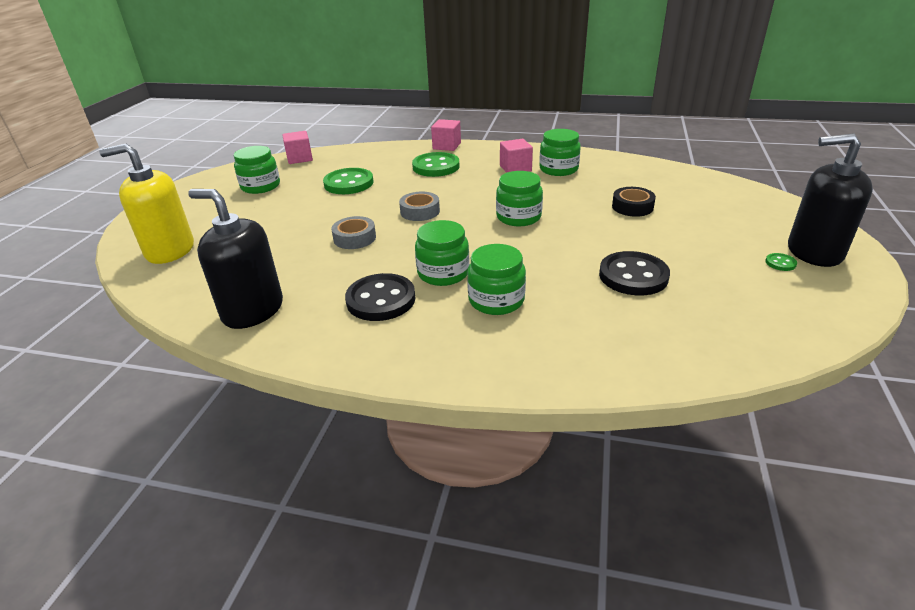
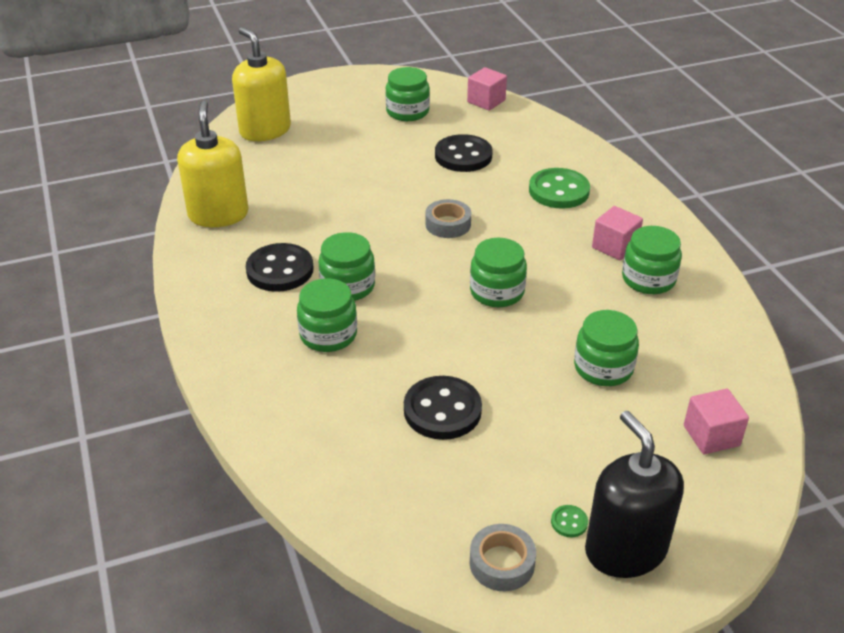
camera: 55 degrees right, 5 degrees up
black soap dispenser [188,189,283,329] -> yellow soap dispenser [177,100,249,227]
green button [323,168,374,194] -> black button [435,134,493,172]
grey tape [331,216,376,249] -> grey tape moved to [470,524,536,591]
pink cube [431,119,461,151] -> pink cube moved to [684,389,749,454]
black tape [612,187,656,217] -> green jar [574,310,639,386]

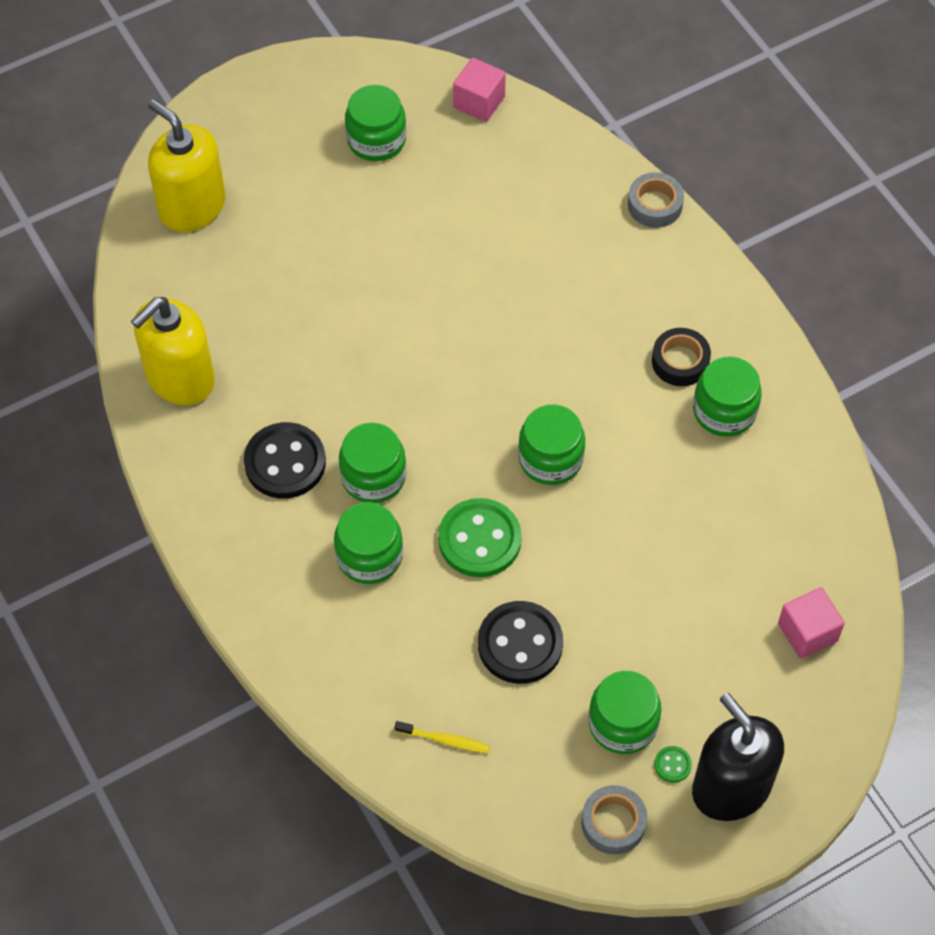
camera: 10 degrees left, 20 degrees up
yellow soap dispenser [177,100,249,227] -> yellow soap dispenser turned 120 degrees counterclockwise [131,297,215,405]
grey tape [425,199,471,238] -> grey tape moved to [628,172,684,228]
black button [435,134,493,172] -> none
green button [529,168,590,209] -> green button moved to [438,498,522,577]
green jar [574,310,639,386] -> green jar moved to [588,671,661,754]
pink cube [592,206,643,260] -> black tape [652,328,711,386]
none -> yellow toothbrush [395,721,490,753]

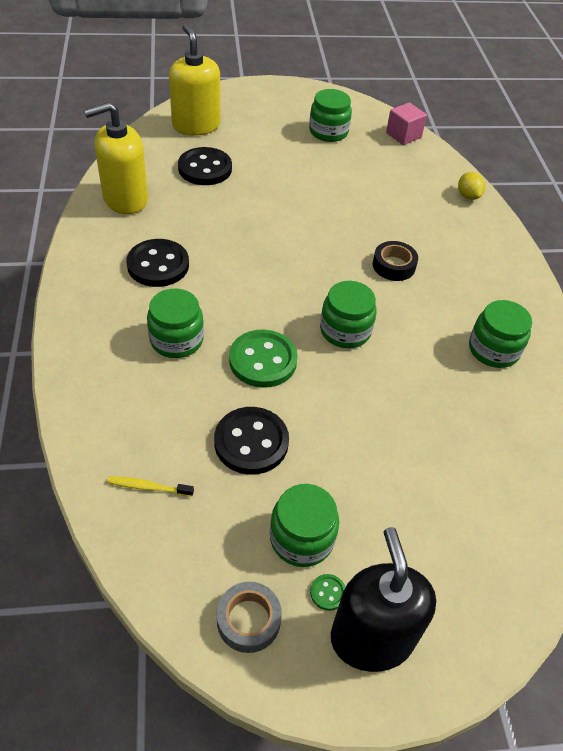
camera: 20 degrees right, 10 degrees down
green jar [339,422,406,503] -> none
yellow toothbrush [395,721,490,753] -> yellow toothbrush turned 150 degrees clockwise [107,476,194,497]
grey tape [628,172,684,228] -> none
black tape [652,328,711,386] -> black tape moved to [373,241,418,281]
pink cube [778,587,845,659] -> none
none -> black button [178,147,232,185]
none -> yellow lemon [458,172,485,200]

